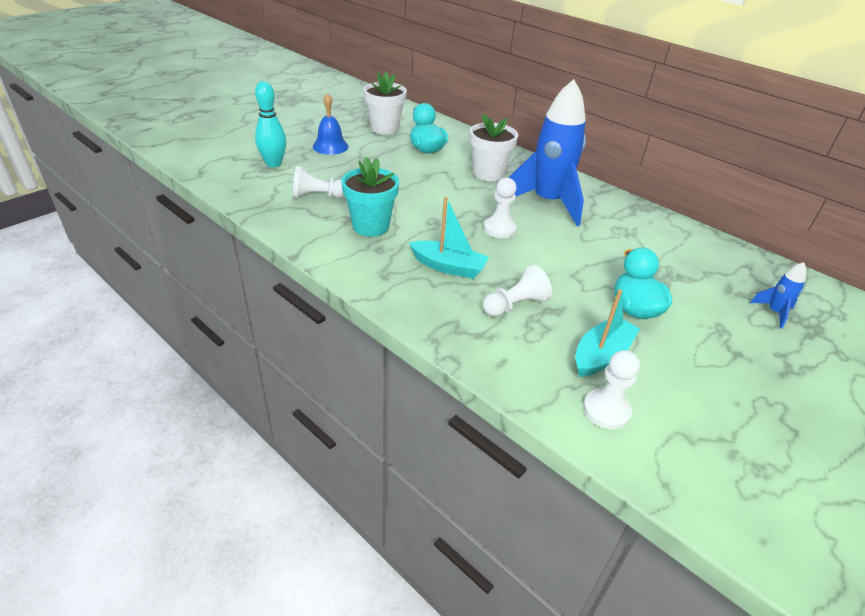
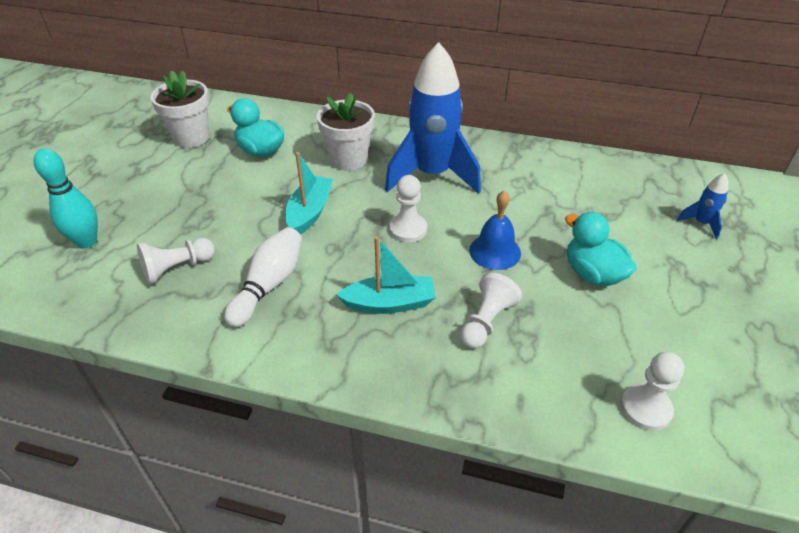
camera: 25 degrees left, 5 degrees up
blue bell [313,93,349,155] -> blue bell moved to [469,190,521,270]
turquoise flower pot [341,157,399,237] -> white bowling pin [224,227,302,327]
turquoise boat [575,289,640,377] -> turquoise boat moved to [285,152,333,235]

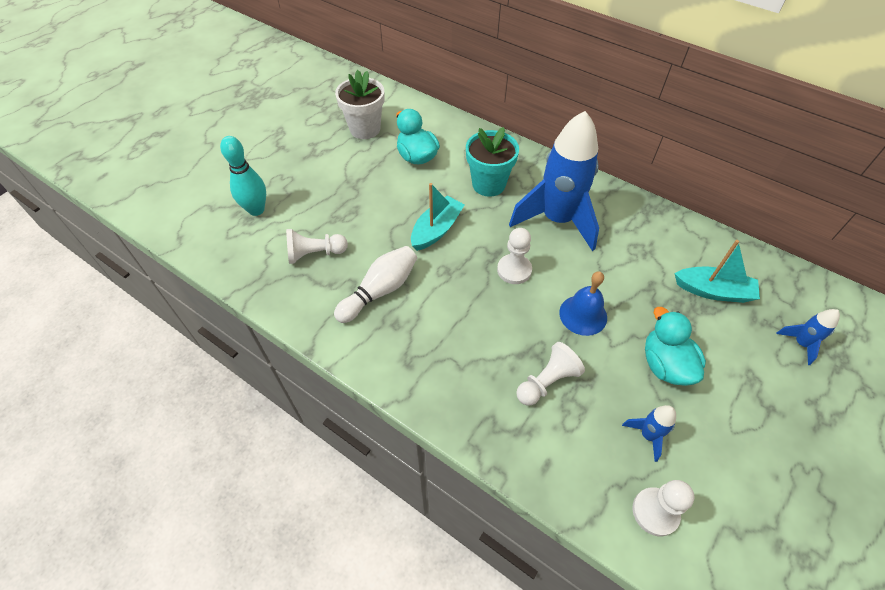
camera: 20 degrees right, 10 degrees up
white flower pot [317,93,375,171] -> turquoise flower pot [466,127,519,197]
turquoise boat [336,236,436,314] -> turquoise boat moved to [675,240,760,303]
none -> blue rocket [622,405,676,462]

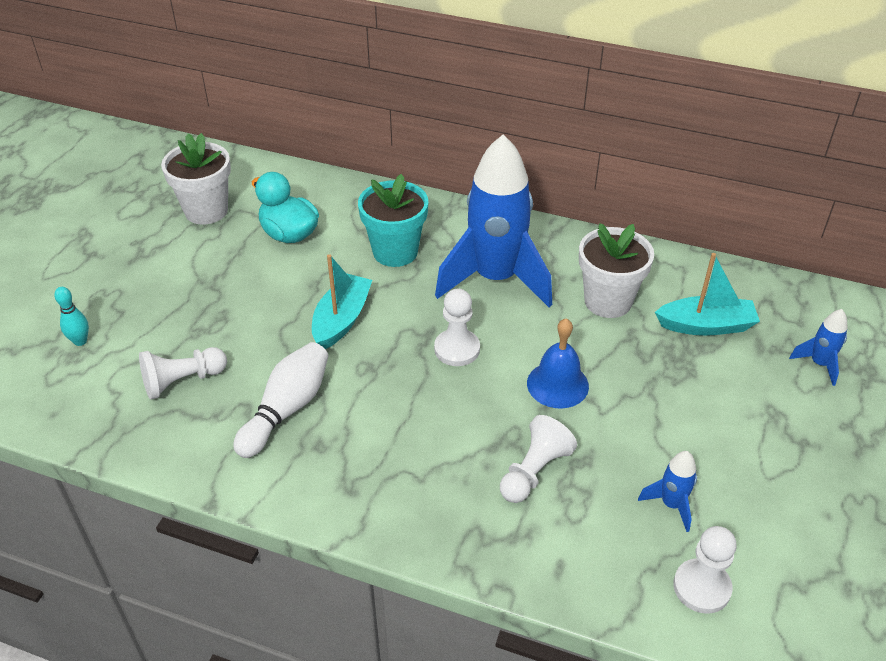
camera: 15 degrees left, 10 degrees down
turquoise bowling pin [220,136,266,216] -> turquoise bowling pin [54,287,89,346], size x0.56
turquoise duck [645,307,706,386] -> none
none -> white flower pot [579,223,654,318]

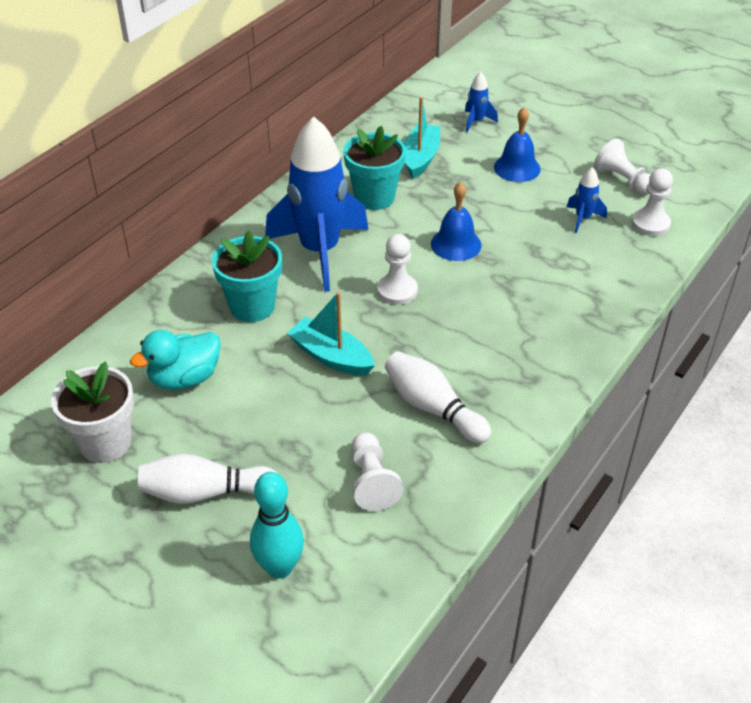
camera: 75 degrees left, 0 degrees up
turquoise bowling pin [54,287,89,346] -> turquoise bowling pin [250,472,304,579], size x1.77
white pawn [500,415,577,503] -> white pawn moved to [594,138,650,195]
white flower pot [579,223,654,318] -> turquoise flower pot [343,126,406,210]
none -> white bowling pin [138,454,278,504]
none -> blue bell [494,107,541,182]

